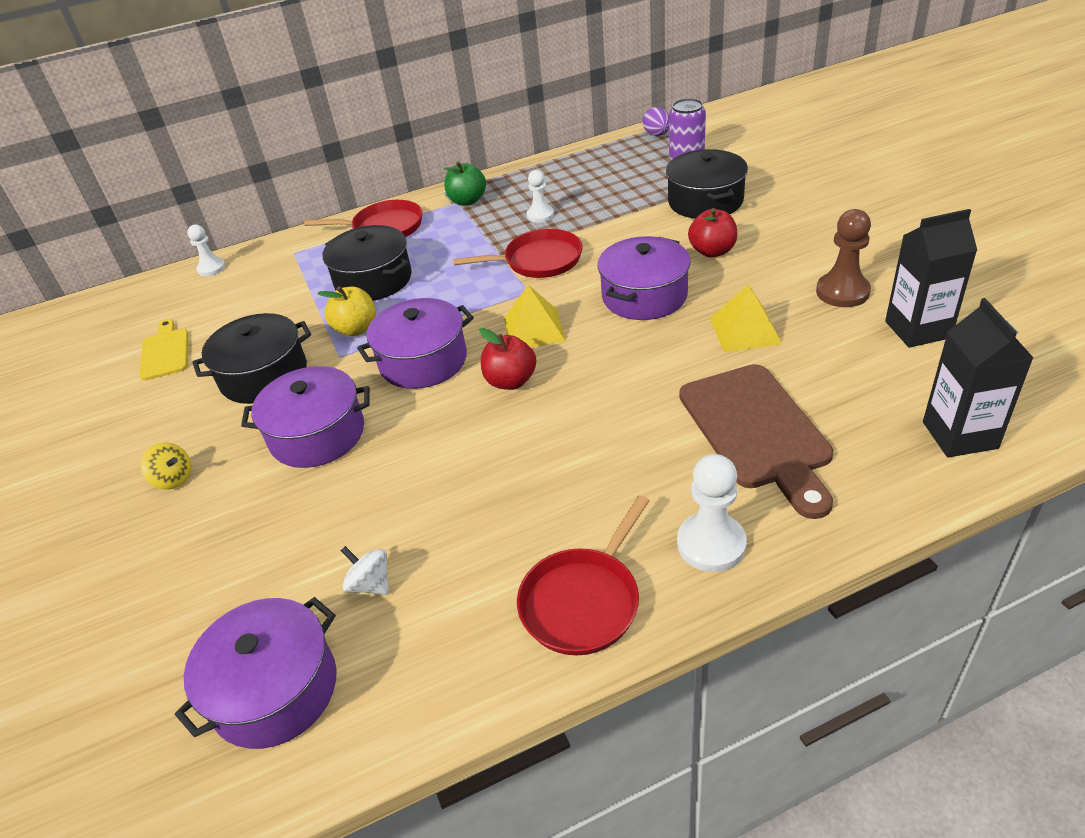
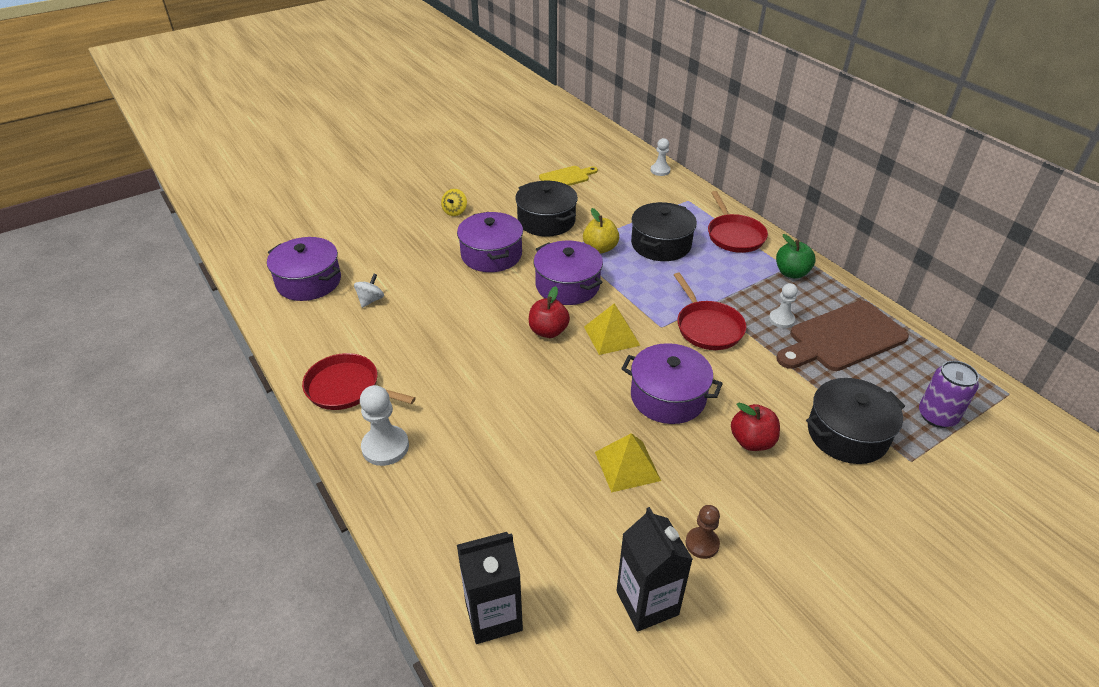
camera: 75 degrees right, 0 degrees up
purple egg [642,107,669,136] -> none
brown cutting board [679,364,833,519] -> brown cutting board moved to [776,300,909,371]
brown pawn [816,209,871,307] -> brown pawn [686,505,720,559], size x0.64

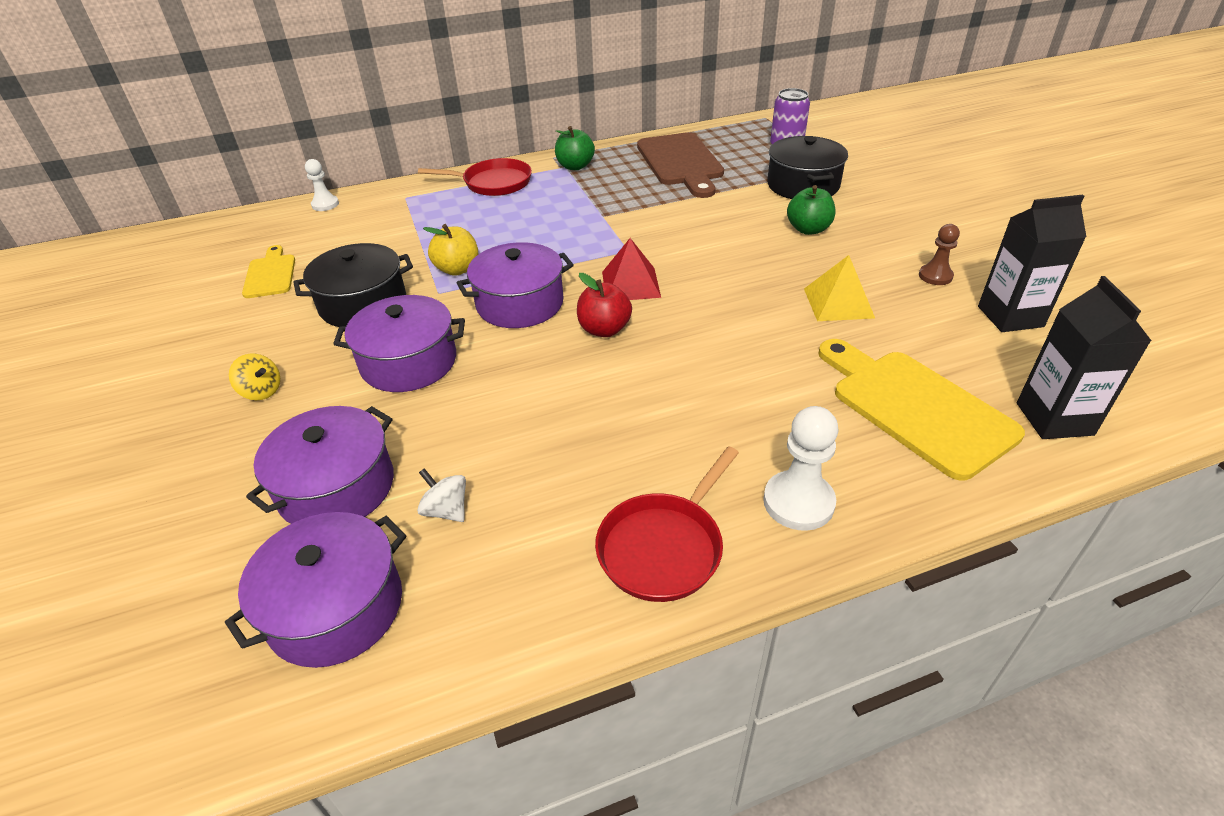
camera: 75 degrees left, 0 degrees up
yellow pyramid [584,303,641,355] -> red pyramid [602,238,661,300]
purple pot [621,343,723,424] -> purple pot moved to [246,406,394,524]
black pot [631,202,697,261] -> none
red pan [674,273,746,350] -> none
red apple [731,403,780,451] -> green apple [787,185,835,235]
white pawn [769,283,798,328] -> none
none -> yellow cutting board [818,339,1025,481]

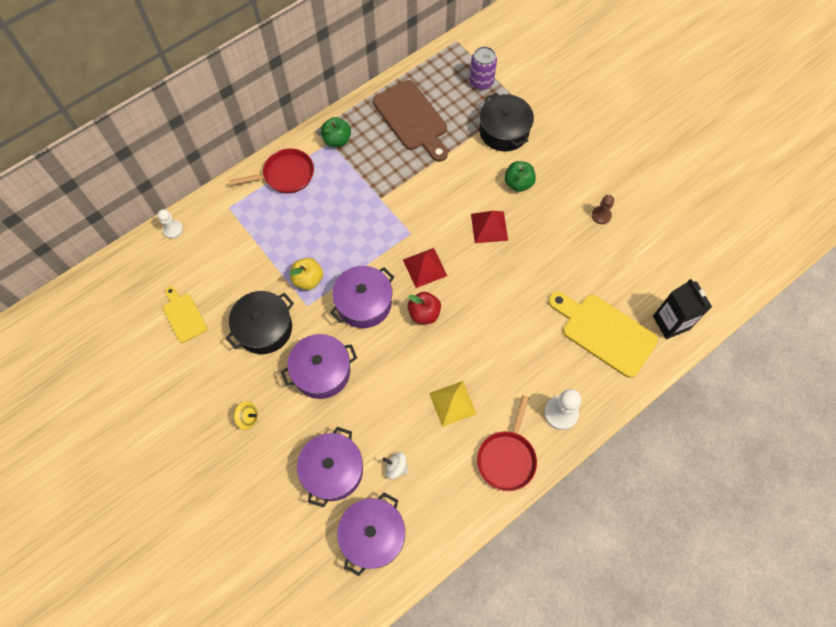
camera: 20 degrees left, 25 degrees up
yellow pyramid [804,255,875,321] -> yellow pyramid moved to [429,381,477,427]
black carton [978,195,1086,332] -> none
none -> red pyramid [471,211,508,243]

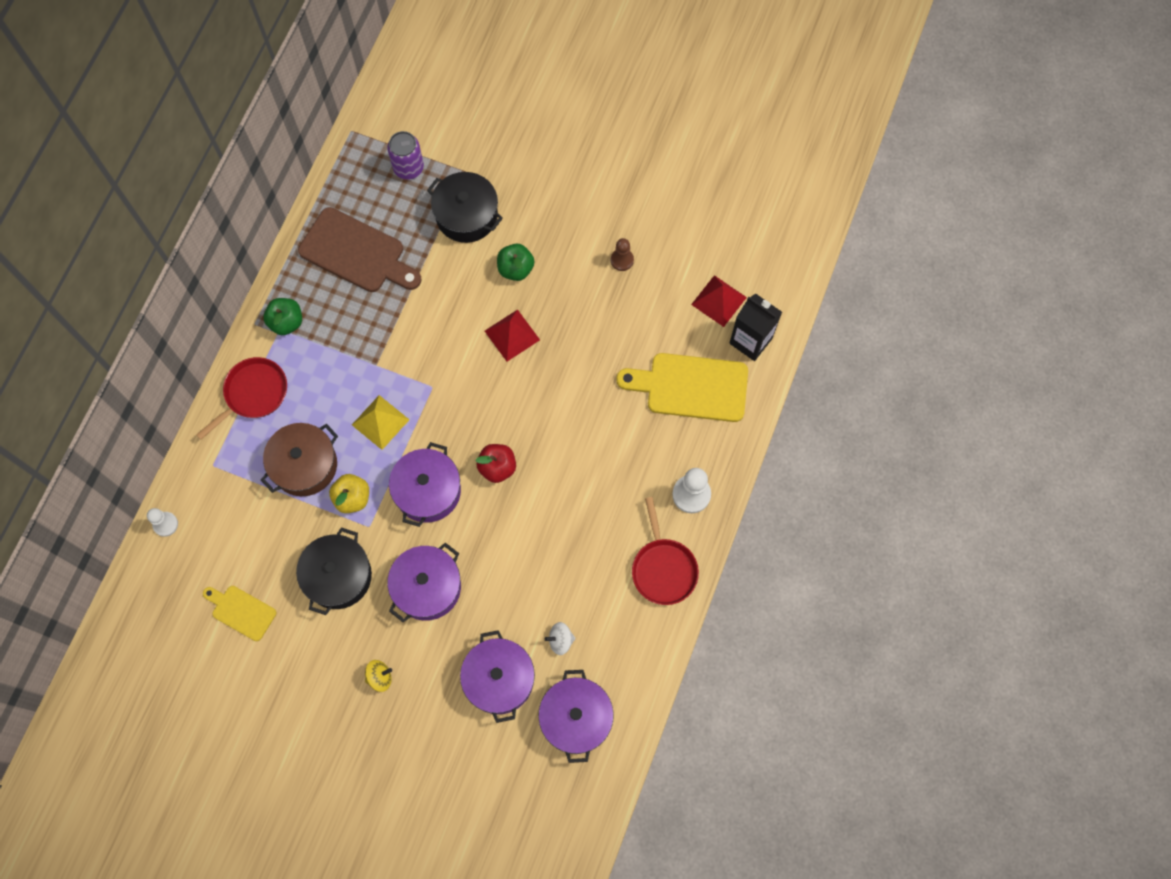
camera: 30 degrees left, 5 degrees up
red pyramid [403,248,447,288] -> red pyramid moved to [691,275,747,327]
yellow pyramid [429,381,477,427] -> yellow pyramid moved to [352,395,409,450]
none -> brown pot [261,423,338,496]

